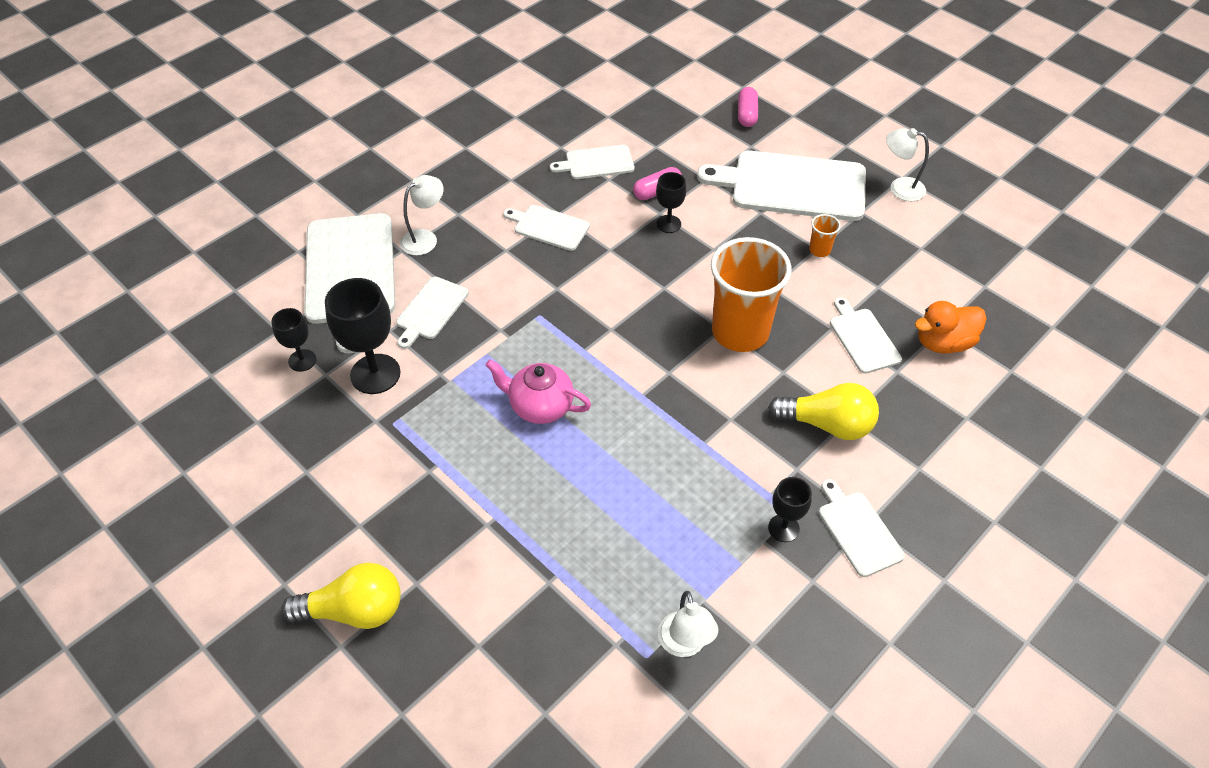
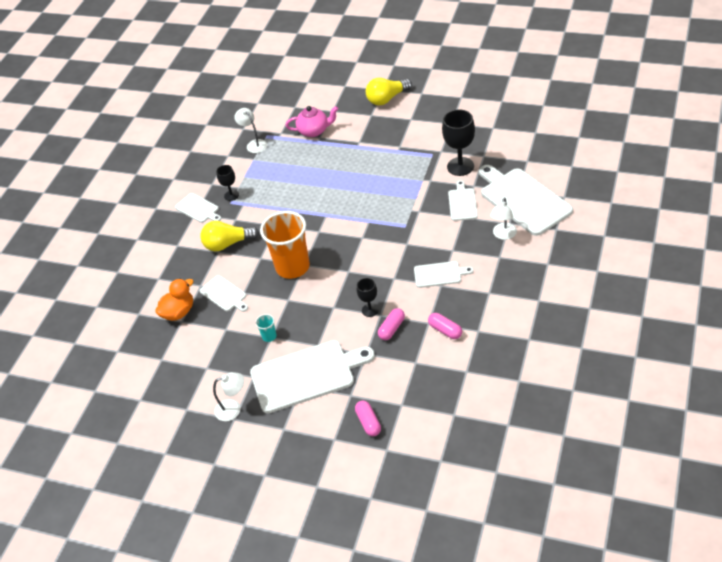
camera: 160 degrees right, 5 degrees down
black goblet [271,308,317,372] -> none
pink teapot [485,359,591,424] -> pink teapot moved to [285,106,338,137]
white cutting board [550,144,634,179] -> pink capsule [428,313,462,339]
orange cup [809,214,841,257] -> turquoise cup [255,314,277,342]

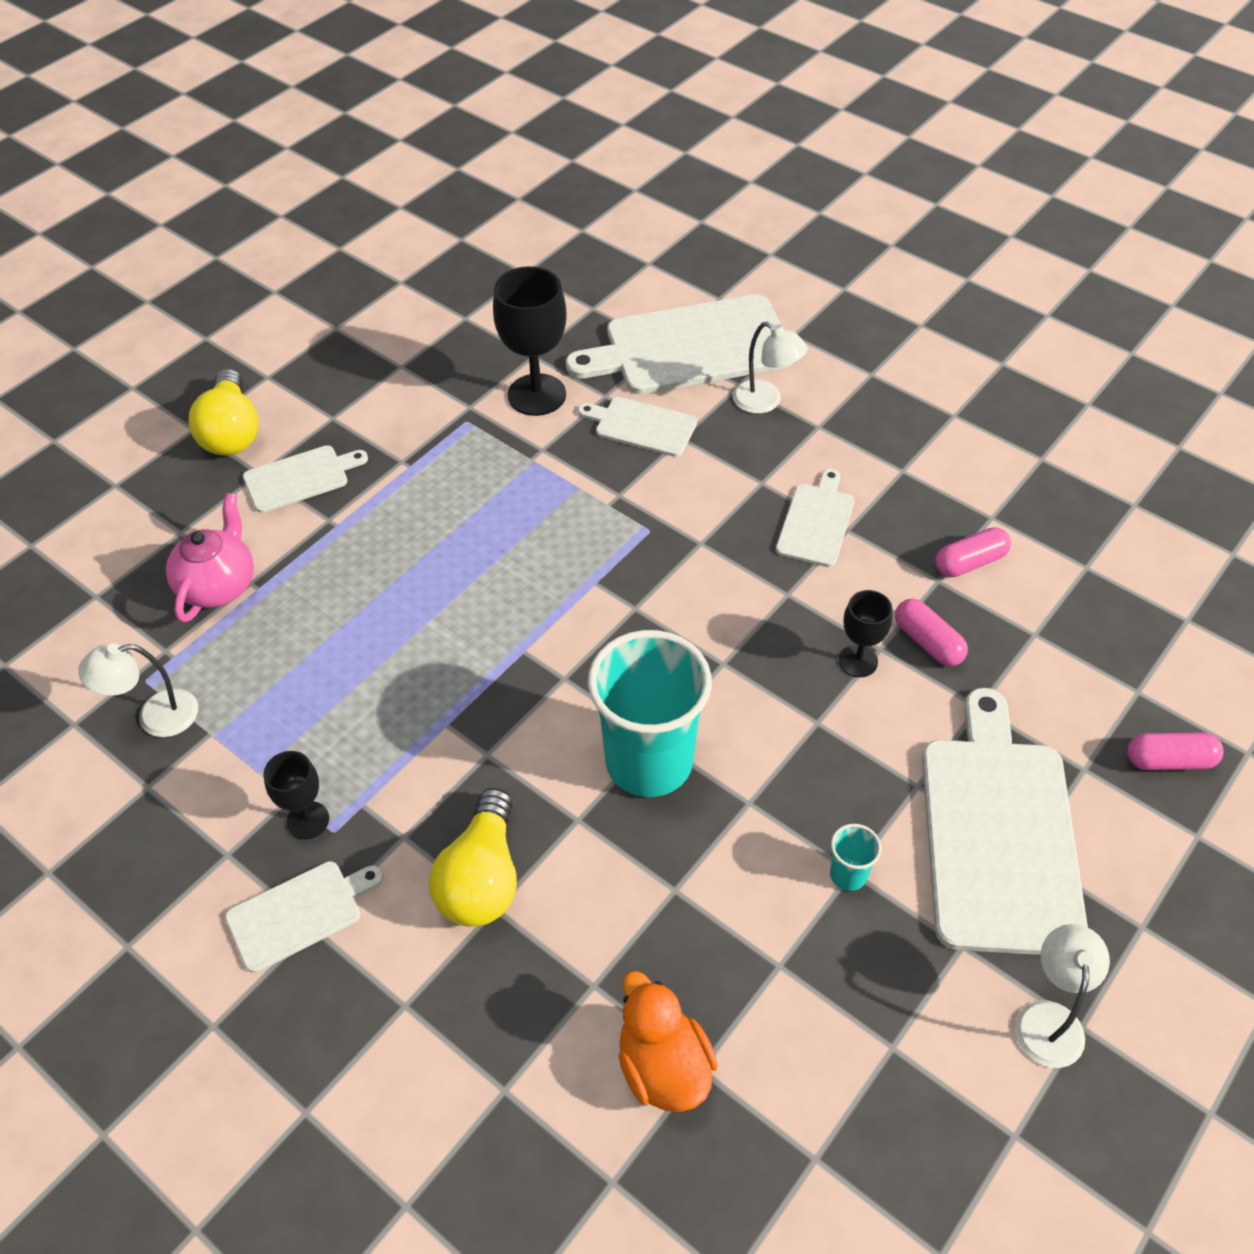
camera: 75 degrees left, 5 degrees up
white cutting board [199,275,248,312] -> white cutting board moved to [243,445,368,513]
orange cup [260,211,310,279] -> turquoise cup [588,630,712,797]

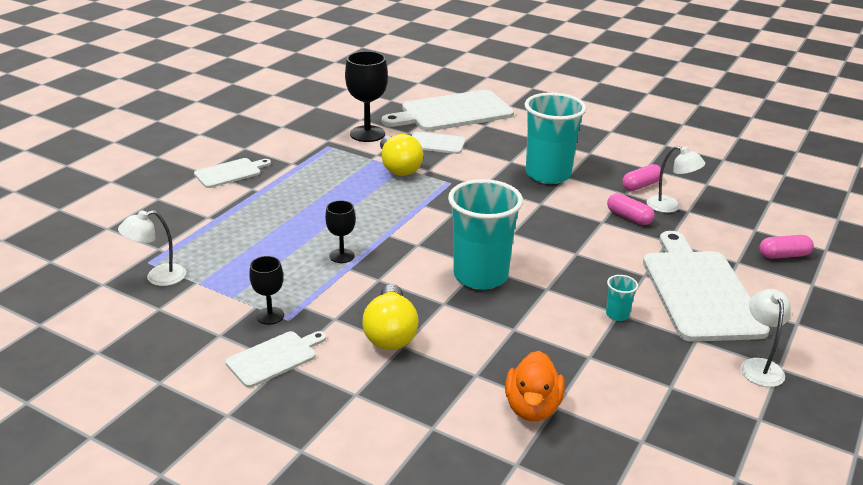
camera: 10 degrees left, 20 degrees down
pink teapot [166,493,254,623] -> none
yellow light bulb [188,369,259,455] -> yellow light bulb moved to [380,134,423,176]
orange duck [619,971,718,1112] -> orange duck turned 135 degrees counterclockwise [505,351,565,421]
white lamp [733,322,808,414] -> white lamp moved to [647,146,705,213]
white cutting board [776,469,855,567] -> turquoise cup [524,92,586,184]
black goblet [839,590,892,677] -> black goblet moved to [325,200,356,263]

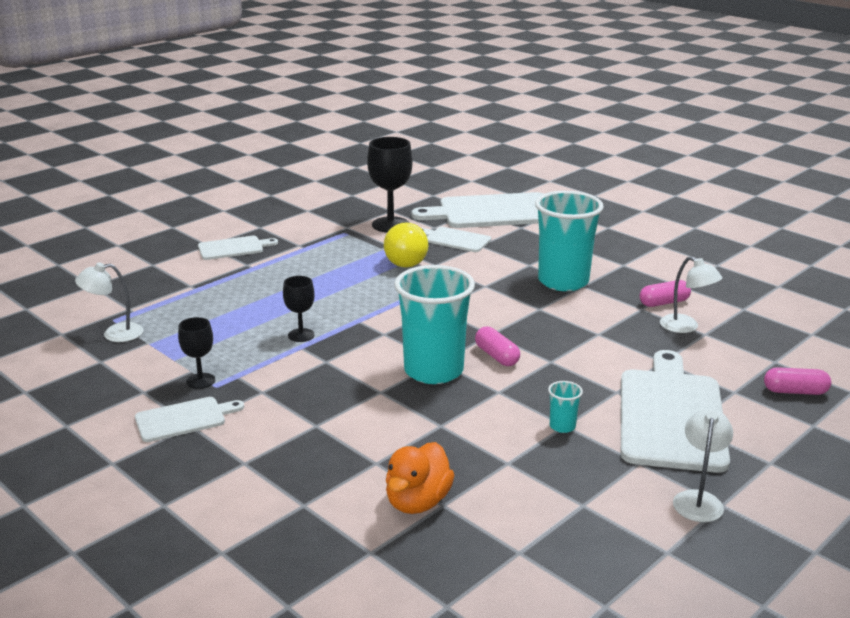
camera: 15 degrees right, 5 degrees down
yellow light bulb [362,284,419,350] -> none
pink capsule [607,193,655,225] -> pink capsule moved to [475,326,520,366]

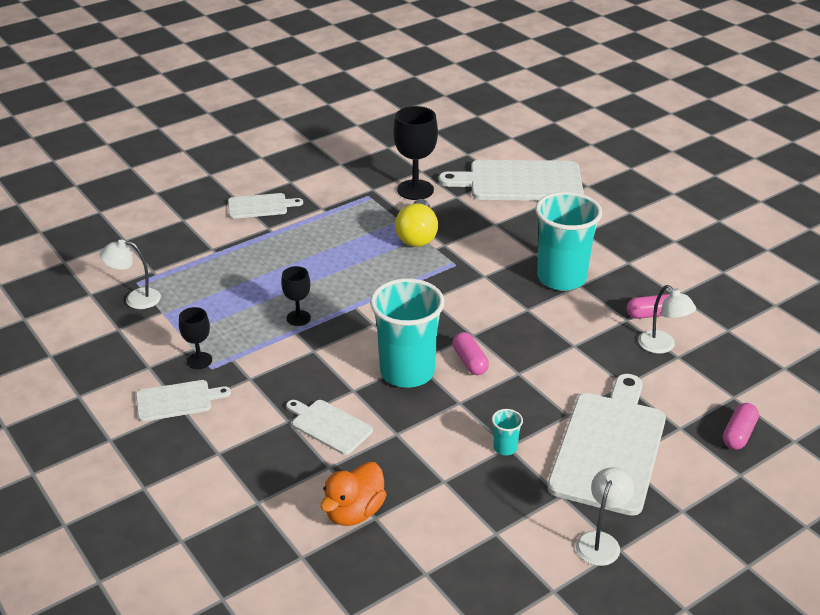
camera: 10 degrees right, 10 degrees up
white cutting board [421,227,491,252] -> white cutting board moved to [286,400,373,455]
pink capsule [764,367,831,395] -> pink capsule turned 75 degrees counterclockwise [723,403,759,450]

